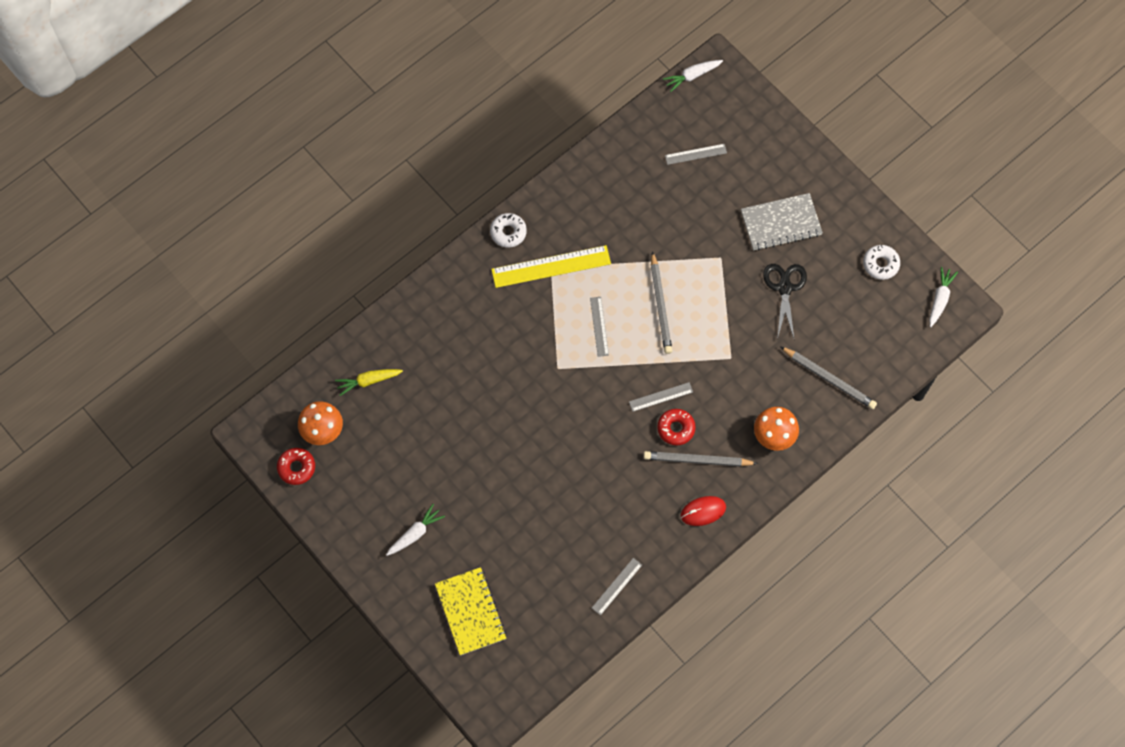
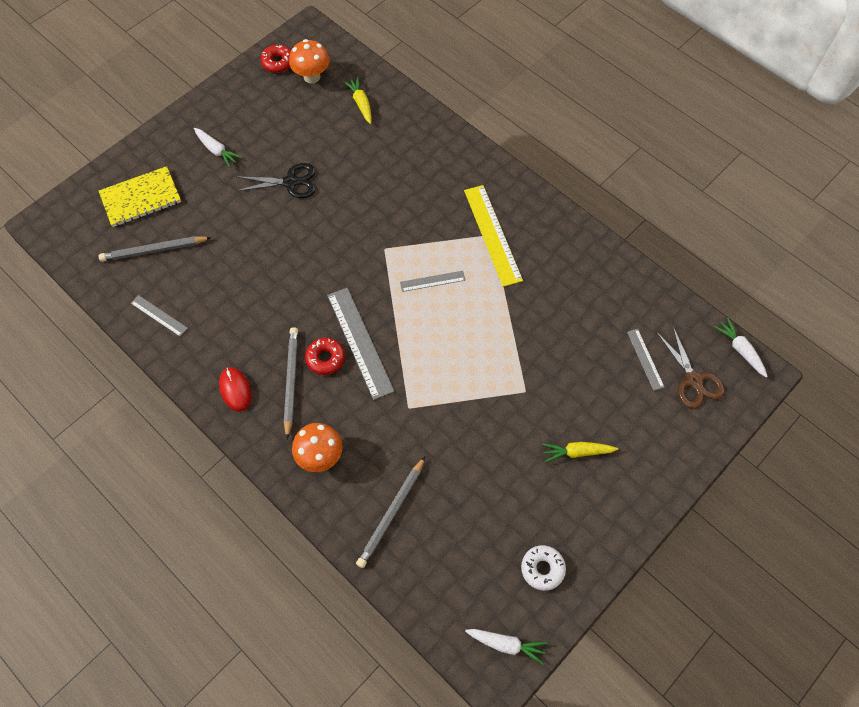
camera: 85 degrees right, 5 degrees down
white donut [490,213,527,247] -> none
grey ruler [629,382,693,412] -> grey ruler [327,288,394,400], size x1.88
grey pencil [651,251,672,354] -> grey pencil moved to [99,236,212,262]
grey notebook [741,193,823,251] -> yellow carrot [542,442,618,463]
black scissors [763,264,807,339] -> black scissors moved to [236,163,315,198]
none -> brown scissors [657,327,725,409]

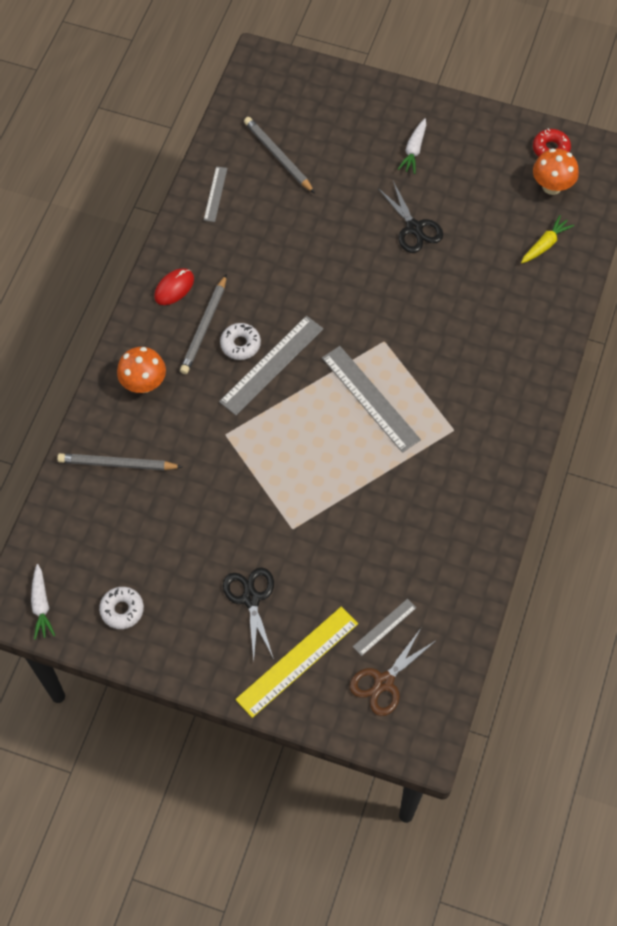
camera: 65 degrees right, 0 degrees up
yellow notebook [99,166,181,227] -> none
grey pencil [284,327,298,439] -> grey pencil turned 135 degrees clockwise [180,274,227,374]
red donut [305,338,345,375] -> white donut [220,323,261,360]
grey ruler [400,271,465,292] -> grey ruler [322,346,421,453], size x1.88
yellow ruler [464,185,523,287] -> yellow ruler moved to [235,606,358,718]
yellow carrot [542,442,618,463] -> black scissors [223,567,274,661]
white carrot [714,318,768,378] -> none

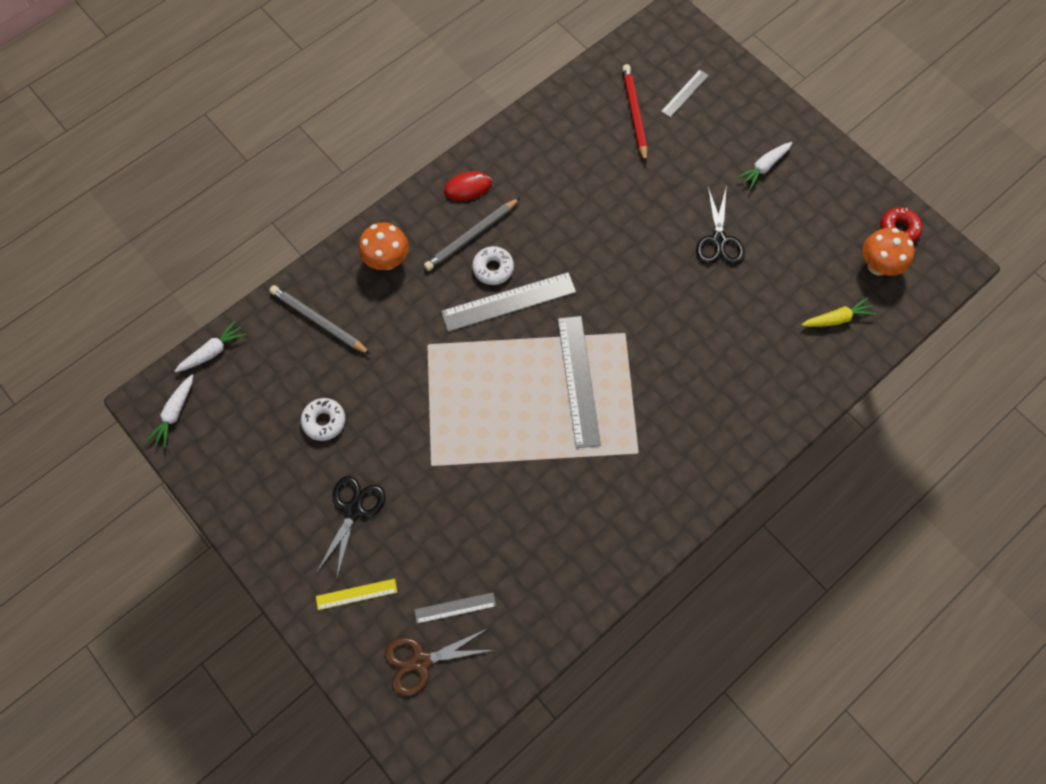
camera: 30 degrees right, 5 degrees up
white donut [99,587,144,629] -> white donut moved to [301,398,345,441]
grey ruler [204,166,227,222] -> grey ruler moved to [661,70,709,118]
yellow ruler [235,606,358,718] -> yellow ruler [316,579,397,610], size x0.53
grey pencil [244,117,315,193] -> red pencil [622,64,647,163]
none -> white carrot [175,320,246,372]

